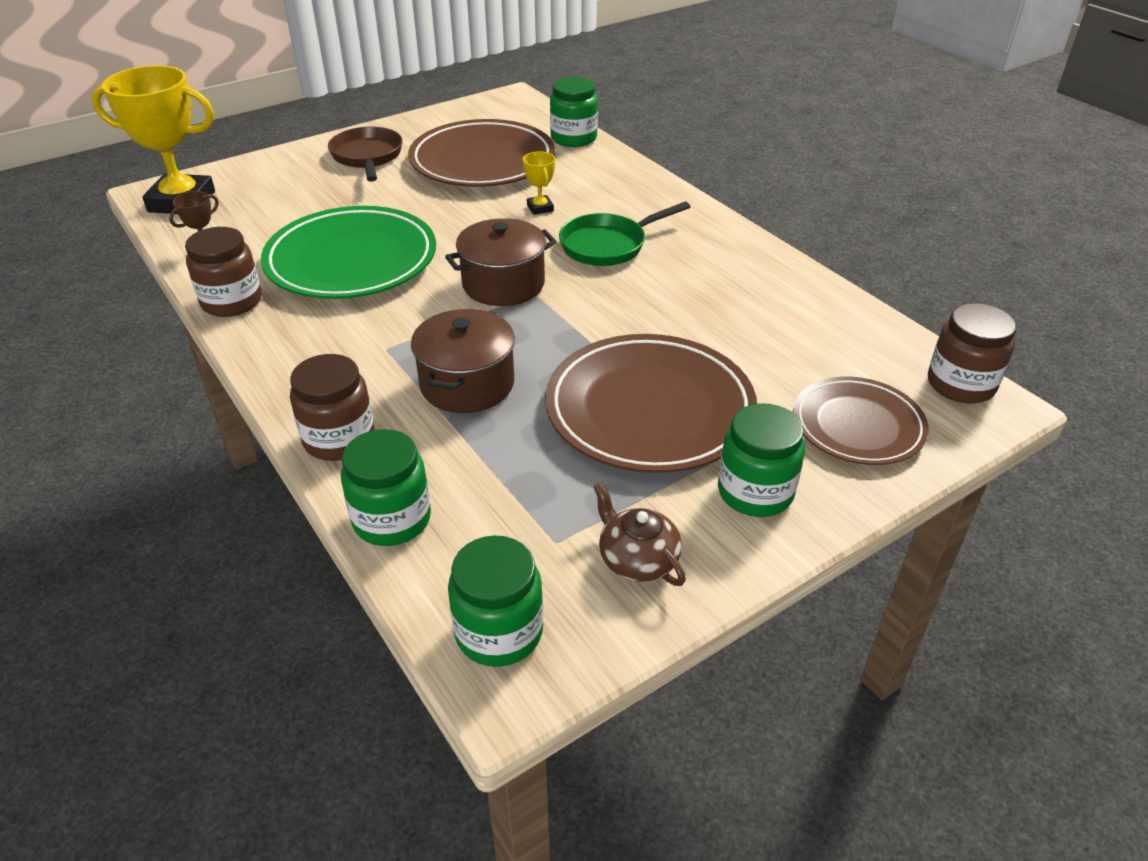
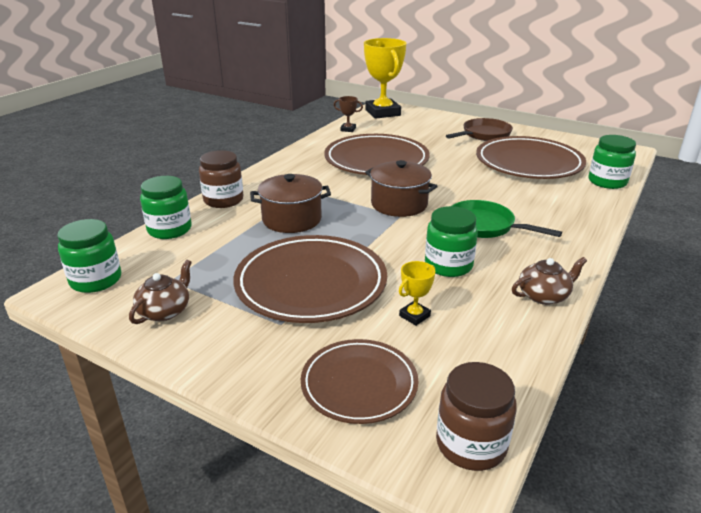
camera: 65 degrees right, 10 degrees down
brown jar [185,227,262,317] -> none
green plate [261,206,436,299] -> brown plate [324,134,430,175]
yellow trophy [523,151,555,215] -> yellow trophy moved to [399,261,435,326]
green jar [718,403,805,517] -> green jar moved to [425,206,478,277]
none -> brown teapot [512,257,587,305]

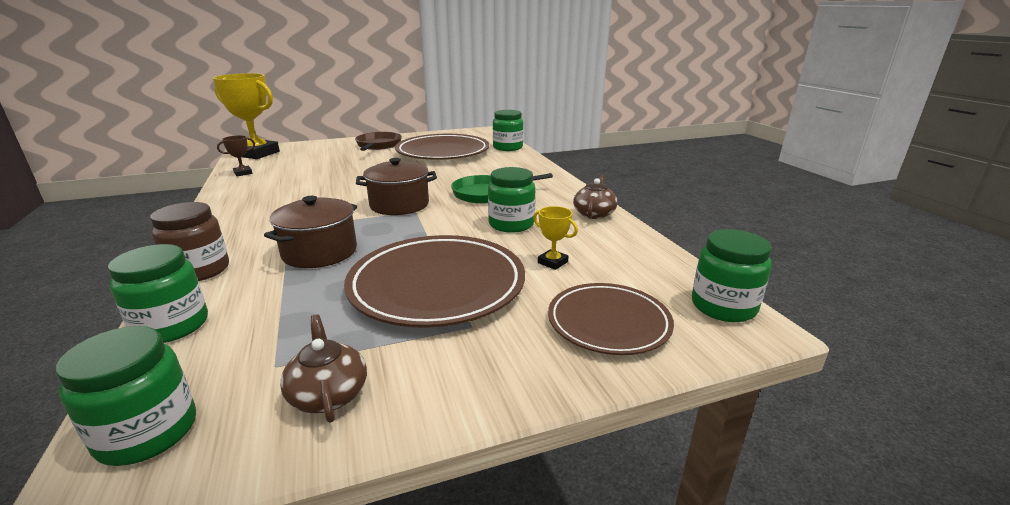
camera: 50 degrees left, 5 degrees down
brown plate [324,134,430,175] -> none
yellow trophy [399,261,435,326] -> yellow trophy turned 45 degrees counterclockwise [533,206,578,270]
brown jar [436,362,517,471] -> green jar [692,229,772,322]

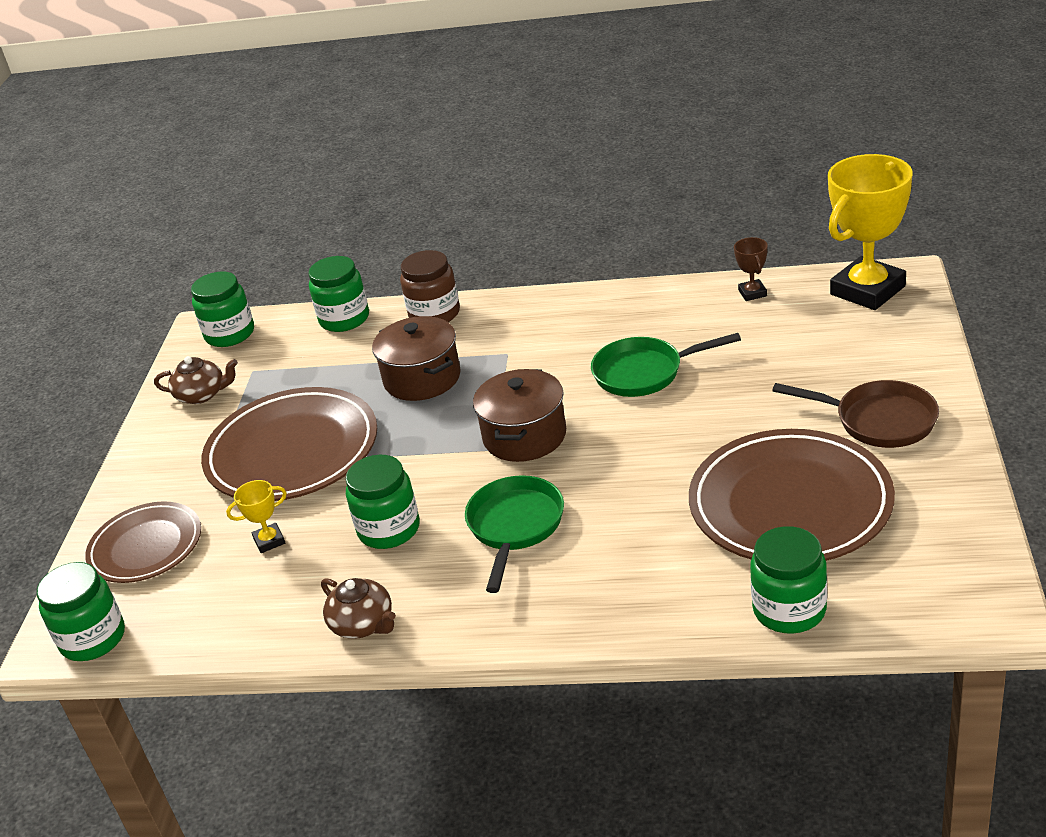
camera: 120 degrees right, 10 degrees up
none -> green pan [591,333,741,397]

